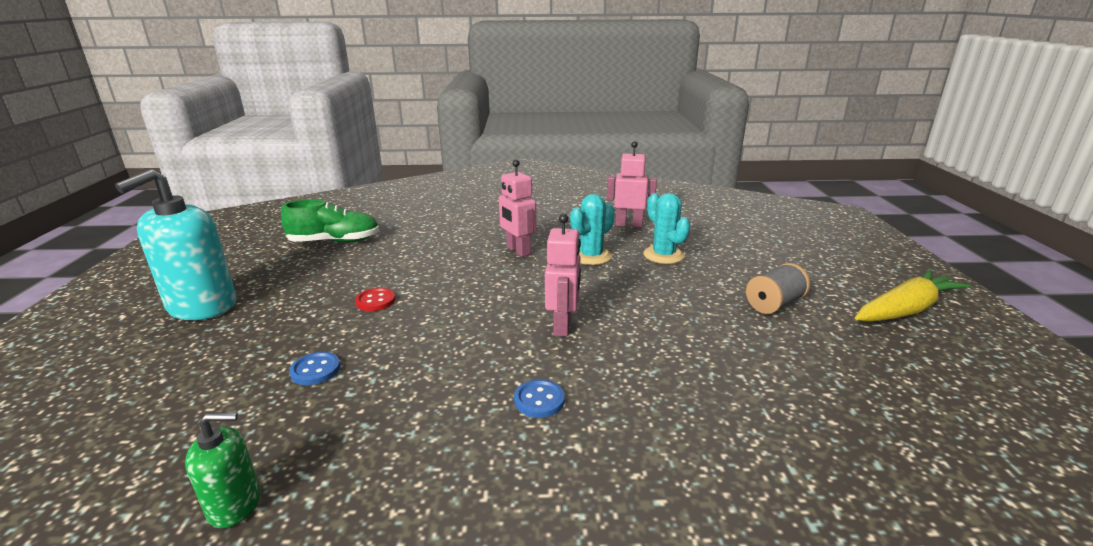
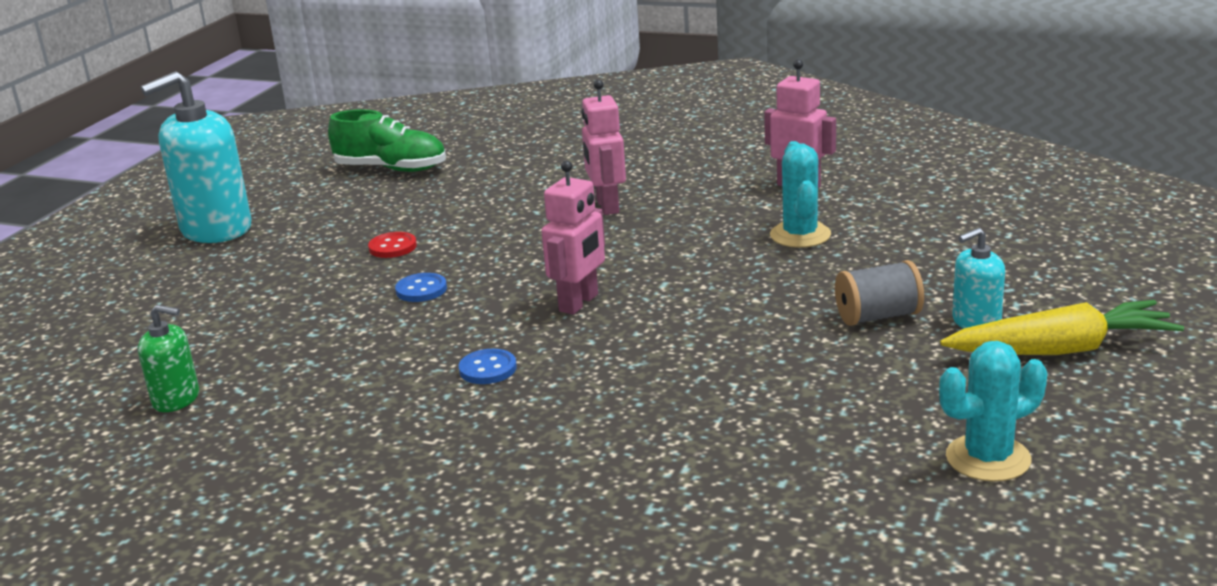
camera: 25 degrees right, 0 degrees up
blue button [289,352,340,385] -> blue button moved to [395,273,447,302]
turquoise cactus [570,194,615,265] -> turquoise cactus moved to [939,341,1047,482]
none -> turquoise soap dispenser [952,228,1005,329]

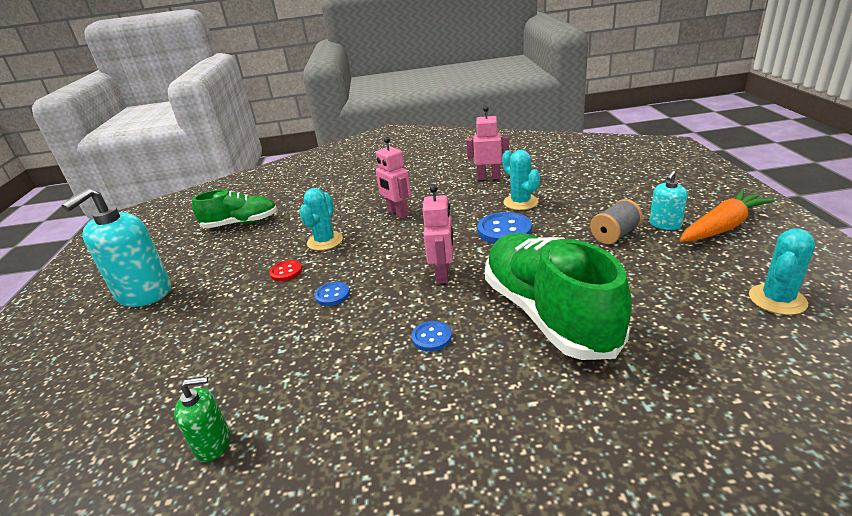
camera: 25 degrees left, 5 degrees up
yellow carrot [940,300,1184,355] -> orange carrot [680,190,776,242]
none -> turquoise cactus [299,188,343,251]
none -> blue button [477,212,532,244]
none -> green shoe [485,233,632,360]

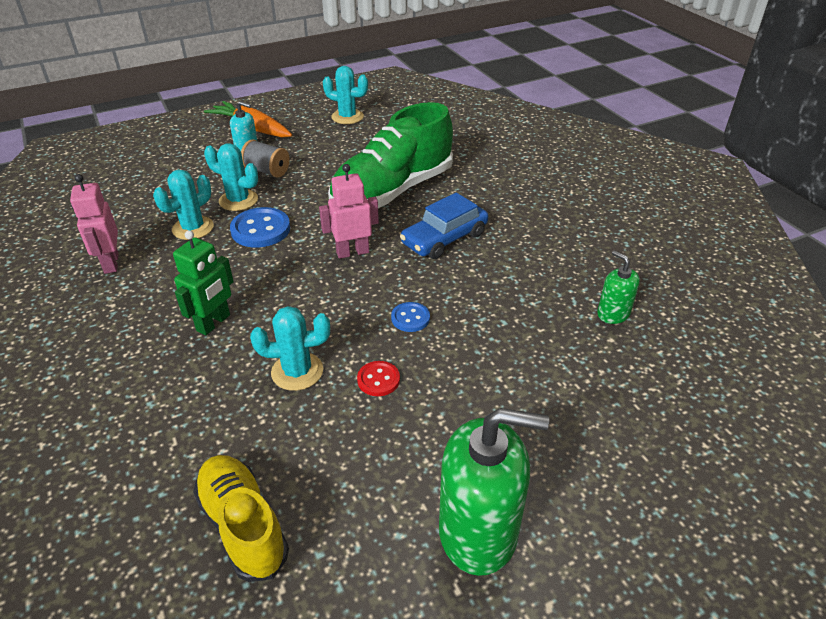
camera: 115 degrees left, 10 degrees up
turquoise soap dispenser [62,188,171,307] -> green soap dispenser [439,408,549,576]
green shoe [192,190,277,228] -> yellow shoe [193,455,289,582]
pink robot [375,137,411,218] -> green robot [173,230,234,335]
blue button [412,321,452,352] -> blue car [400,193,488,259]
none -> turquoise cactus [204,143,258,211]

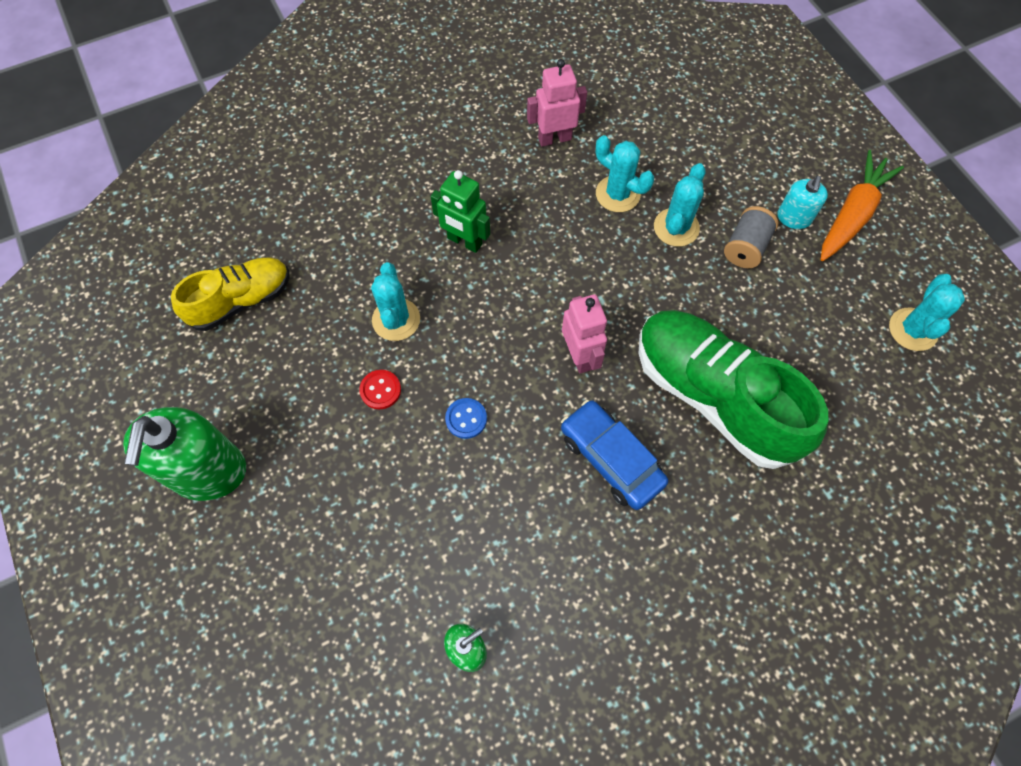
camera: 90 degrees right, 25 degrees up
blue button [230,207,290,248] -> none

